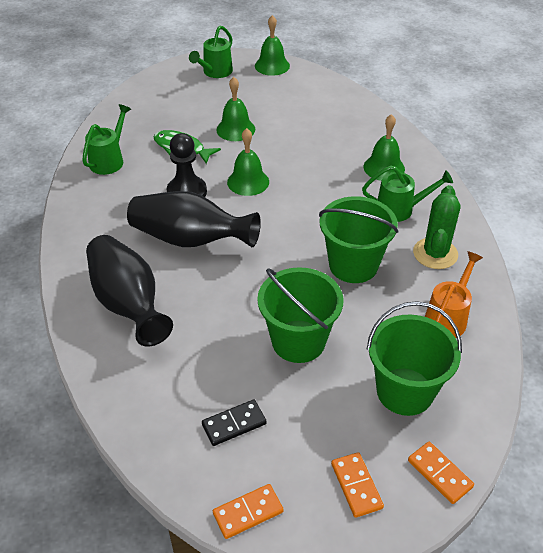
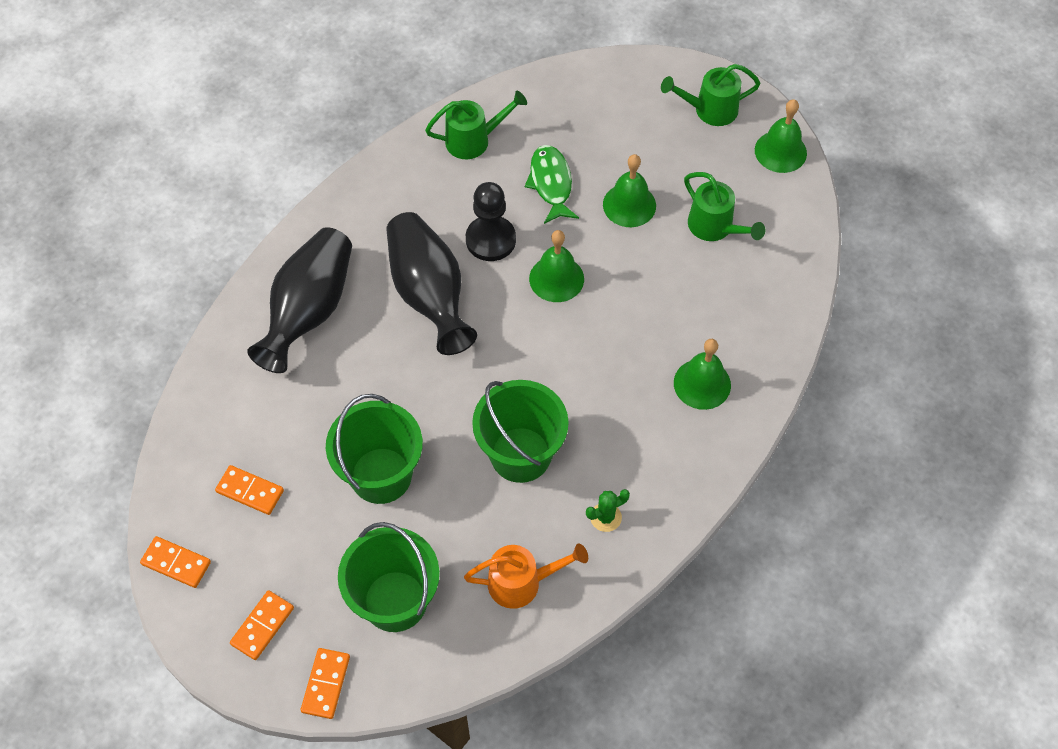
camera: 50 degrees right, 15 degrees up
black domino [202,400,267,446] -> orange domino [215,465,284,515]
green watering can [362,166,453,222] -> green watering can moved to [684,172,765,241]
green cactus [413,185,460,269] -> green cactus [586,489,630,532], size x0.55

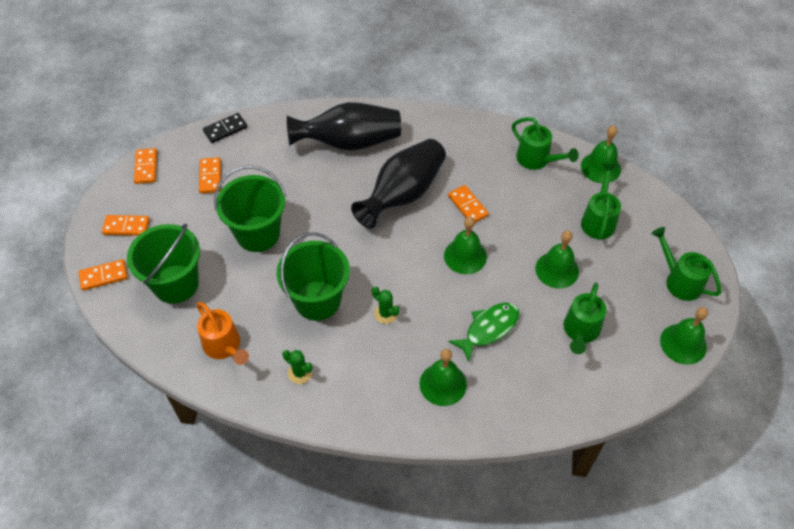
camera: 60 degrees right, 5 degrees down
black pawn [466,182,516,261] -> orange domino [448,185,489,223]
green fish [525,145,579,224] -> green fish moved to [448,303,519,362]
none -> black domino [203,113,247,143]
none -> green cactus [372,286,400,324]
none -> green bell [581,126,621,183]
none -> green watering can [581,163,621,239]

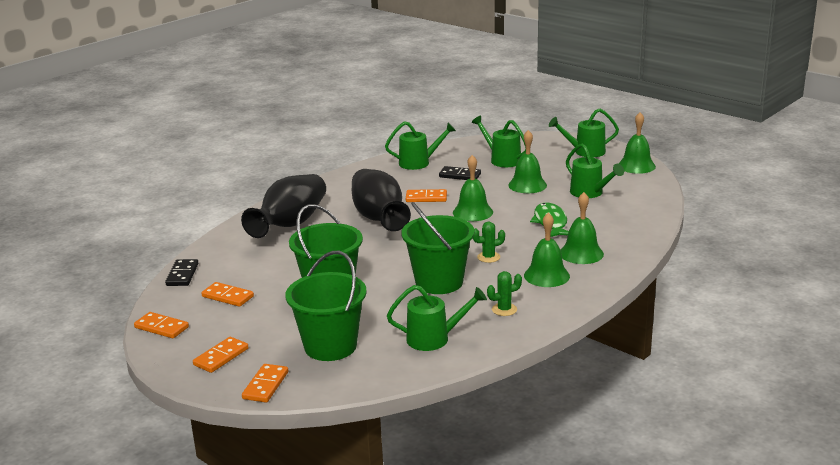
camera: 55 degrees left, 30 degrees down
orange watering can [196,302,249,365] -> green watering can [387,285,487,351]
green bell [581,126,621,183] -> green bell moved to [524,212,570,287]
none -> black domino [439,166,481,180]

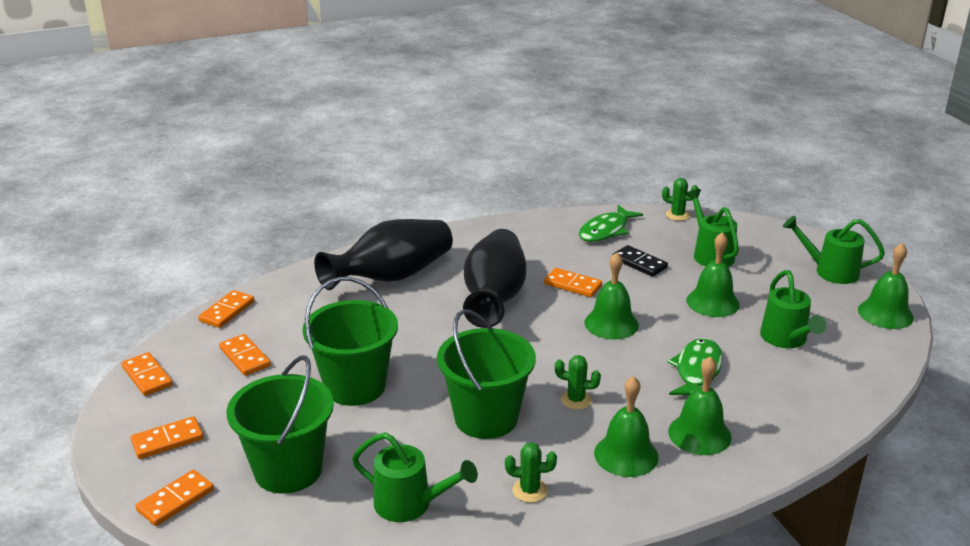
camera: 25 degrees right, 5 degrees up
black domino [165,259,198,286] -> orange domino [198,290,254,328]
green watering can [385,121,456,170] -> green fish [579,205,643,242]
none -> green cactus [662,178,699,221]

